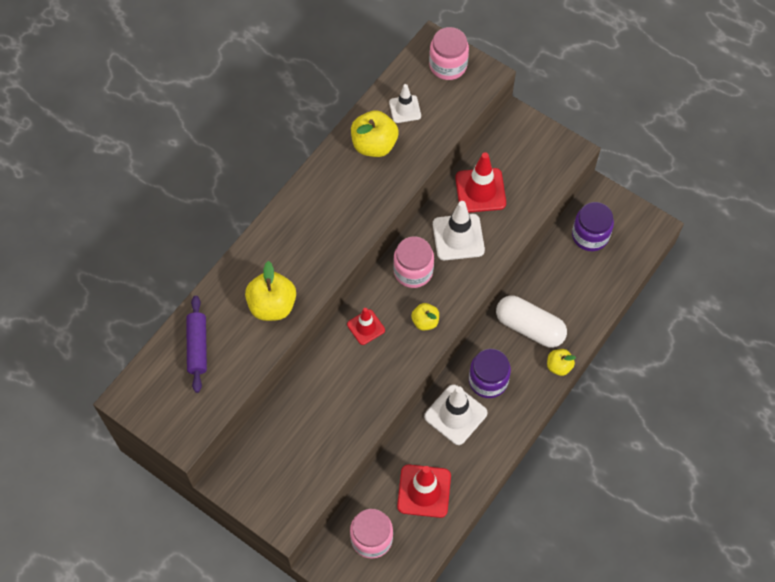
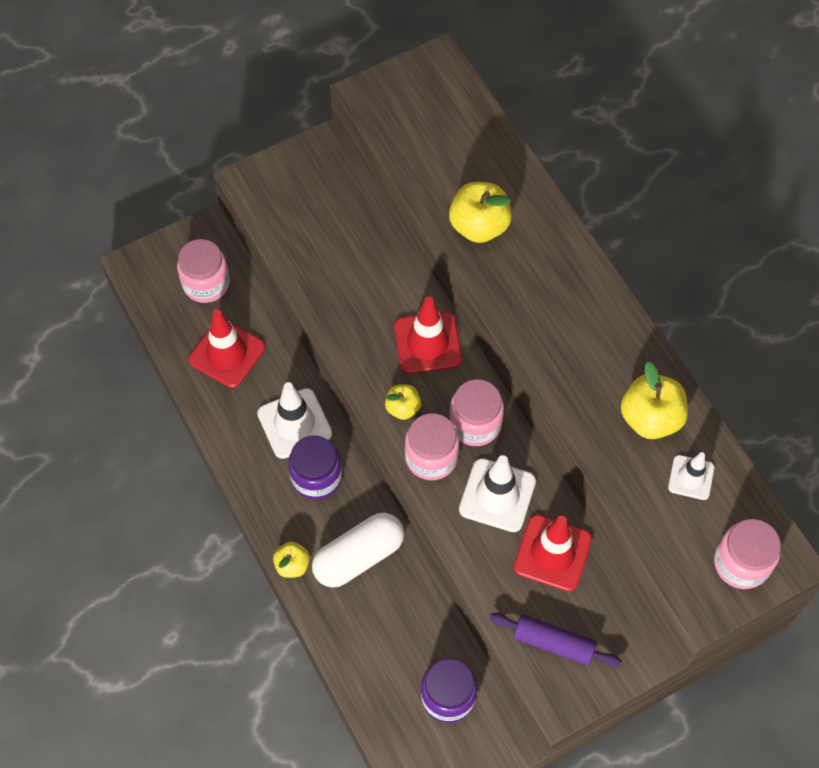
camera: 115 degrees right, 0 degrees up
purple rolling pin [186,296,207,393] -> purple rolling pin moved to [489,613,621,667]
red traffic cone [347,308,385,345] -> red traffic cone [394,296,462,374], size x1.65
none -> pink jar [405,413,459,480]

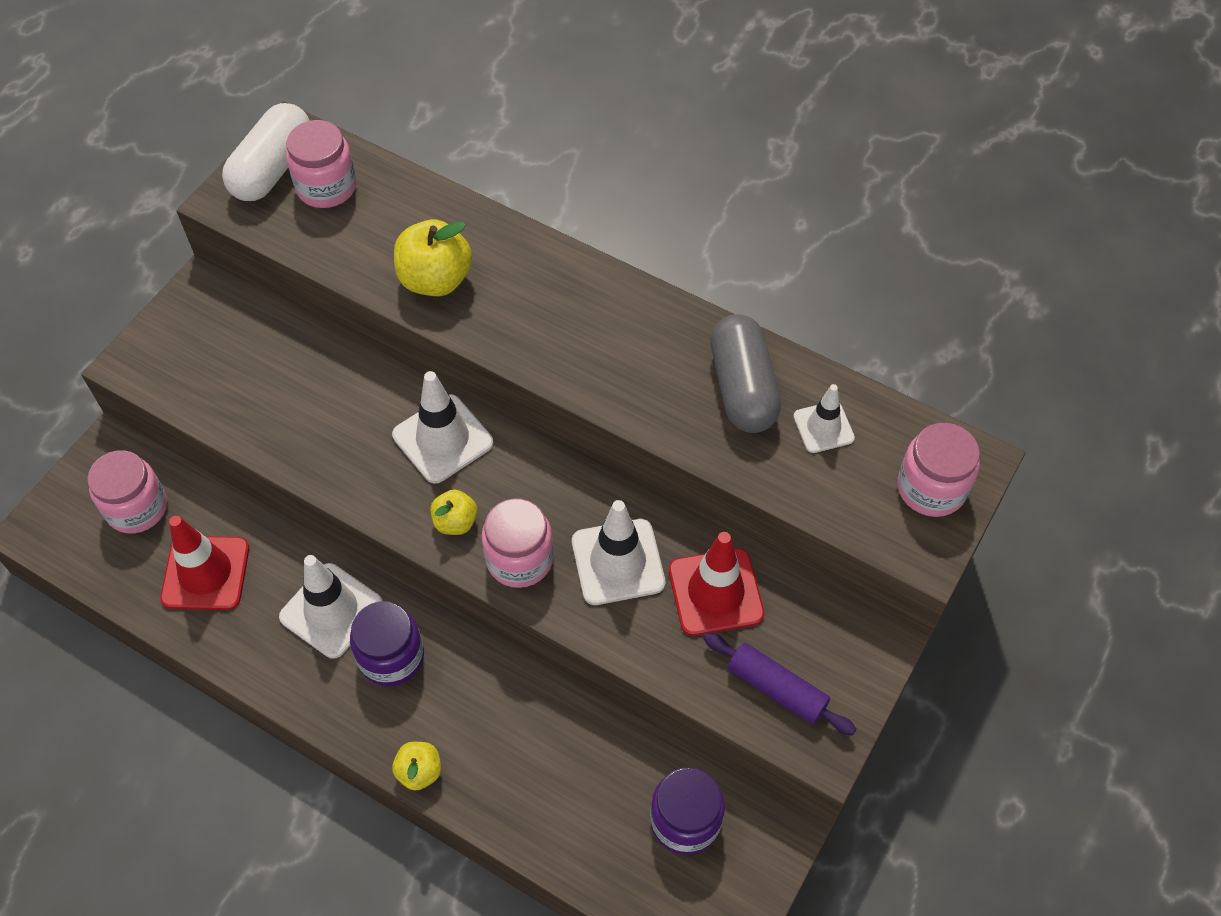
camera: 30 degrees left, 5 degrees down
white capsule [312,513,404,588] -> white capsule moved to [222,103,310,201]
red traffic cone [394,296,462,374] -> white traffic cone [392,371,493,484]
pink jar [449,379,504,446] -> pink jar moved to [286,120,356,208]
purple rolling pin [489,613,621,667] -> purple rolling pin turned 45 degrees clockwise [703,633,857,736]
yellow apple [621,362,688,439] -> grey capsule [710,314,781,433]

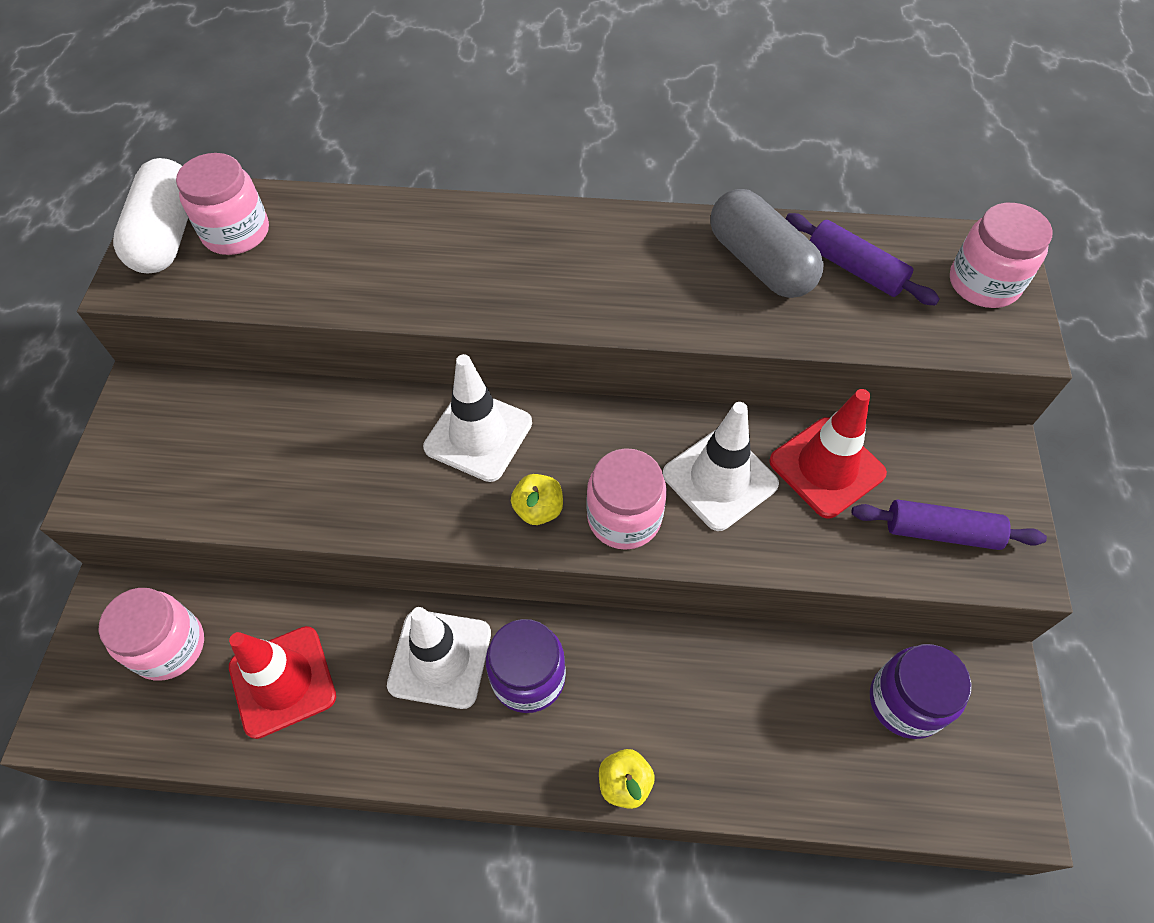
camera: 25 degrees left, 0 degrees up
yellow apple [394,220,472,296] -> none
white traffic cone [793,384,855,453] -> purple rolling pin [786,213,940,305]

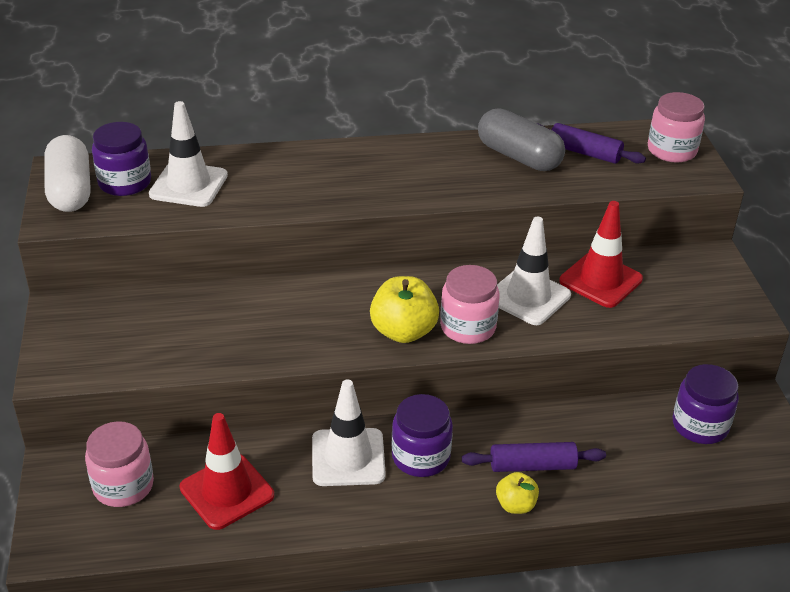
camera: 15 degrees left, 20 degrees down
pink jar [176,153,269,255] -> purple jar [92,122,151,196]
white traffic cone [423,354,532,482] -> white traffic cone moved to [149,101,228,207]
yellow apple [511,474,563,525] -> yellow apple [370,276,439,343], size x1.74
purple rolling pin [851,499,1047,550] -> purple rolling pin moved to [462,442,606,472]

